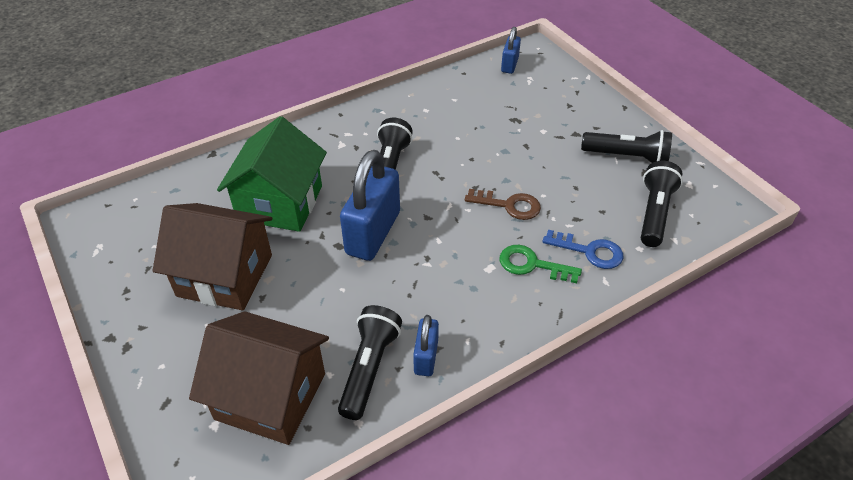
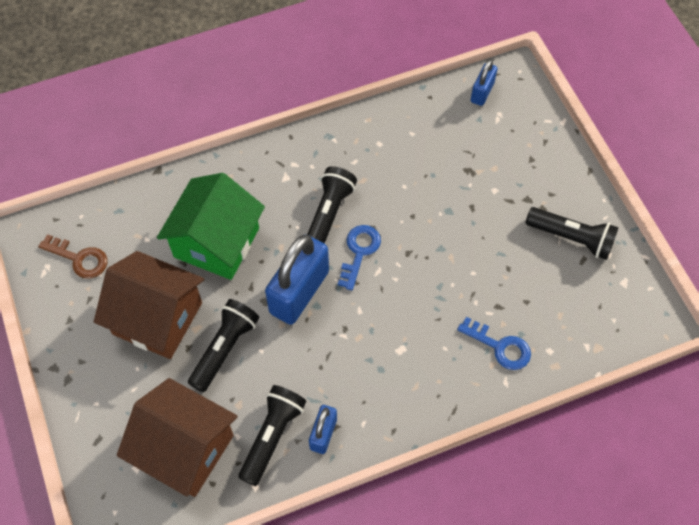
camera: 10 degrees right, 15 degrees up
brown key [465,189,541,220] -> brown key moved to [38,234,107,278]
green key [499,245,582,283] -> none
black flashlight [641,161,683,247] -> black flashlight moved to [188,299,259,392]
none -> blue key [338,225,381,290]

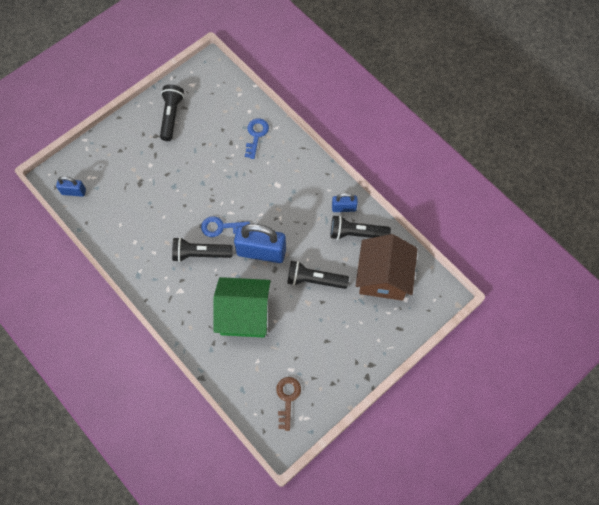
camera: 110 degrees left, 5 degrees up
brown house [94,251,204,359] -> none

